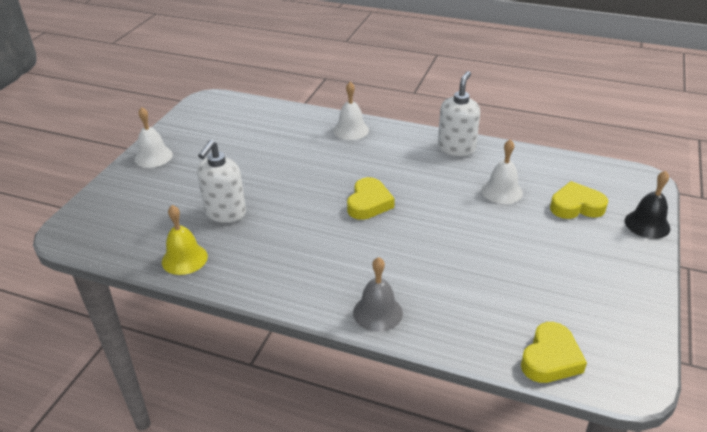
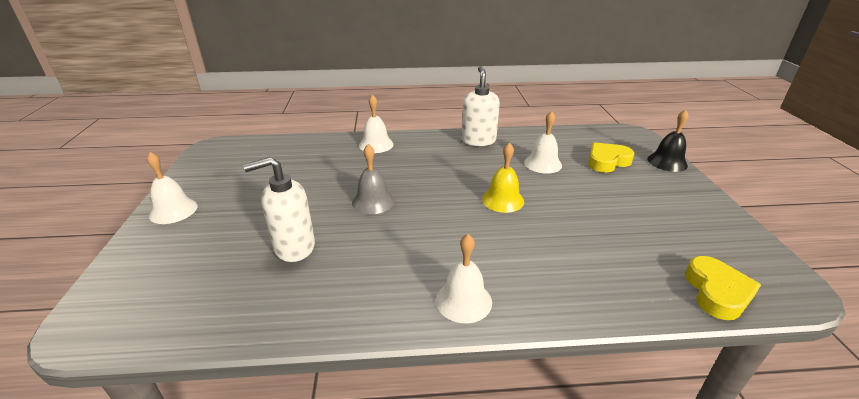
camera: 25 degrees left, 5 degrees down
yellow bell [162,205,208,275] -> yellow bell moved to [482,142,524,213]
white soap dispenser [197,140,246,223] -> white soap dispenser turned 75 degrees clockwise [243,157,315,262]
yellow heart [347,177,395,220] -> none
grey bell [353,257,403,332] -> grey bell moved to [352,144,395,214]
none -> white bell [436,234,492,323]

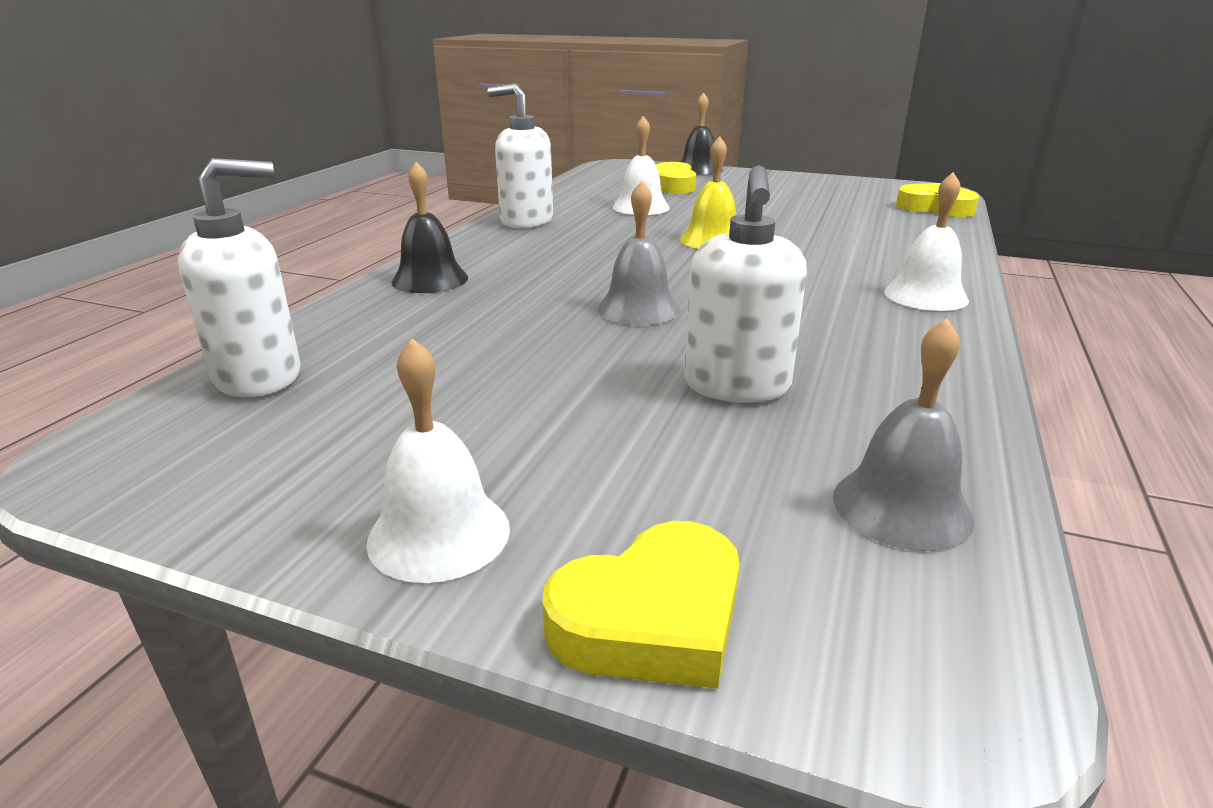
camera: 65 degrees left, 5 degrees down
white bell [359,95,393,153] -> black bell [391,162,468,293]
none -> white soap dispenser [178,158,301,397]
none -> yellow heart [542,521,740,689]
none -> grey bell [833,318,975,551]

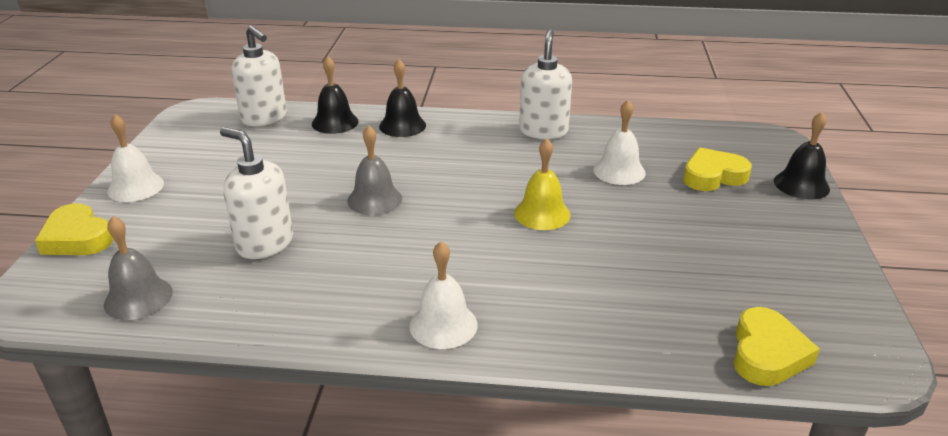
camera: 75 degrees right, 5 degrees up
white soap dispenser [684,165,807,403] -> white soap dispenser turned 45 degrees clockwise [220,127,293,259]
none -> black bell [312,56,359,134]

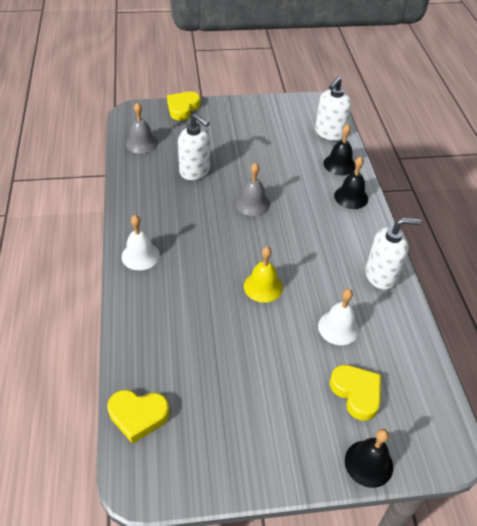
camera: 75 degrees right, 15 degrees up
white bell [107,114,164,202] -> none
white soap dispenser [220,127,293,259] -> white soap dispenser turned 105 degrees clockwise [178,113,210,180]

